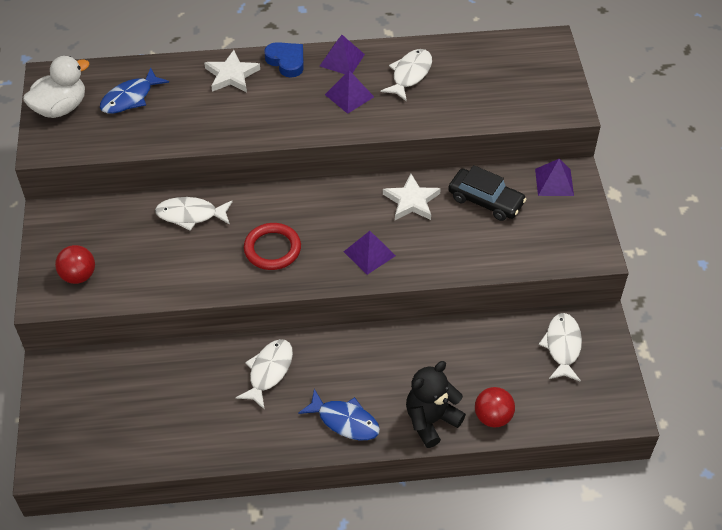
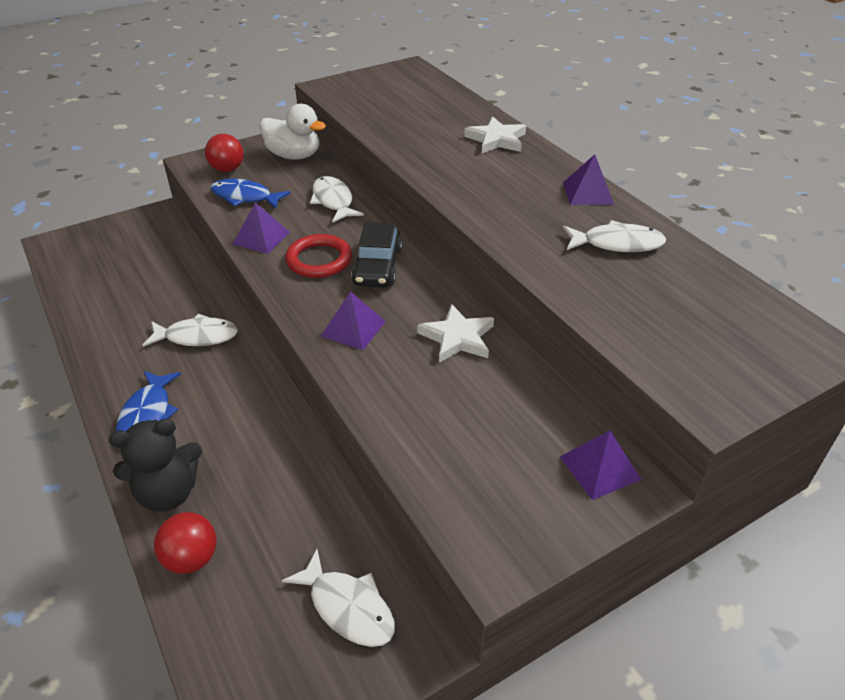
camera: 65 degrees right, 10 degrees down
white duck [23,56,89,118] -> white duck moved to [260,104,326,160]
blue fish [100,68,169,114] -> blue fish moved to [210,179,291,209]
blue heart [264,42,304,78] -> none
purple pyramid [325,70,374,114] -> purple pyramid moved to [233,203,290,254]
black teddy bear [406,361,466,448] -> black teddy bear turned 135 degrees clockwise [109,419,202,512]
black car [448,165,527,221] -> black car moved to [351,222,402,287]
white fish [539,313,582,382] -> white fish turned 60 degrees clockwise [282,549,395,647]

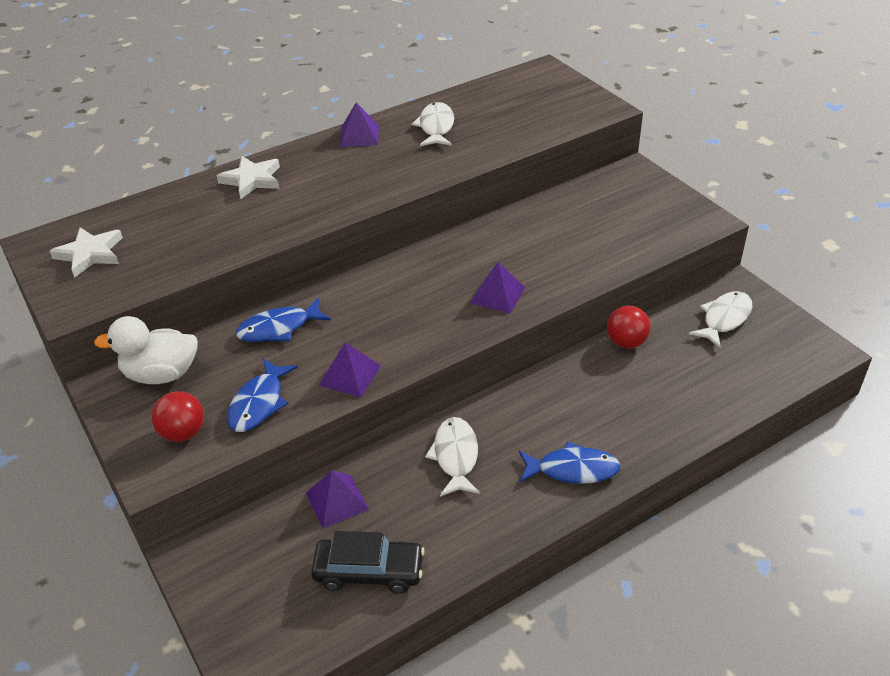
camera: 90 degrees left, 0 degrees up
black teddy bear [109,419,202,512] -> none
red ball [154,512,216,574] -> red ball moved to [607,306,651,349]
white duck [260,104,326,160] -> white duck turned 120 degrees counterclockwise [94,316,198,384]
red ring [285,234,352,278] -> none
white fish [310,176,364,223] -> blue fish [236,298,331,342]
black car [351,222,402,287] -> black car moved to [311,531,425,594]
white star [418,304,494,363] -> white star moved to [50,228,123,278]
purple pyramid [560,430,642,500] -> purple pyramid moved to [306,470,369,528]

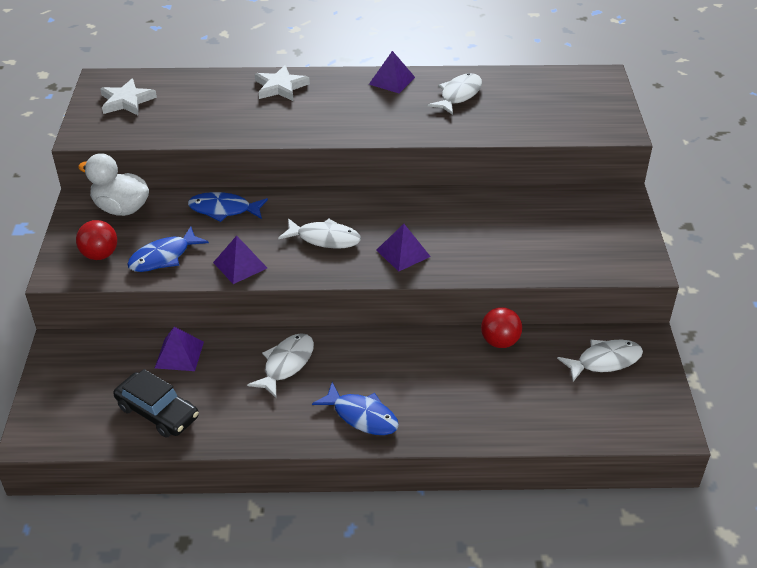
camera: 30 degrees right, 0 degrees up
none -> white fish [278,218,361,249]

